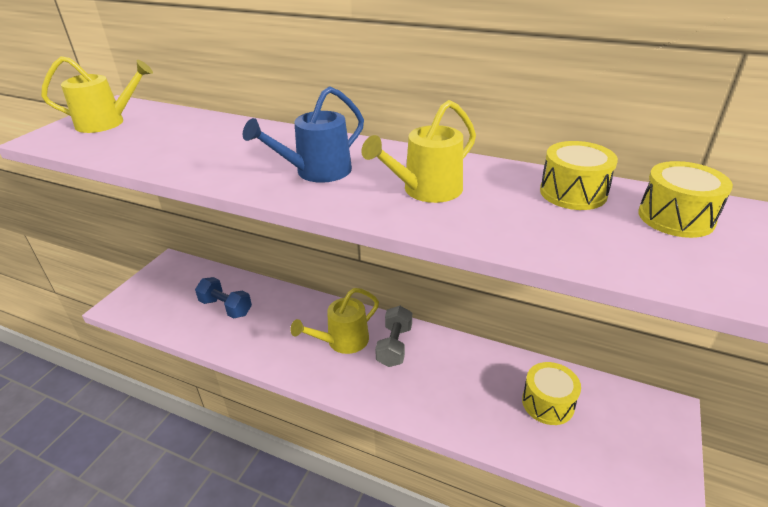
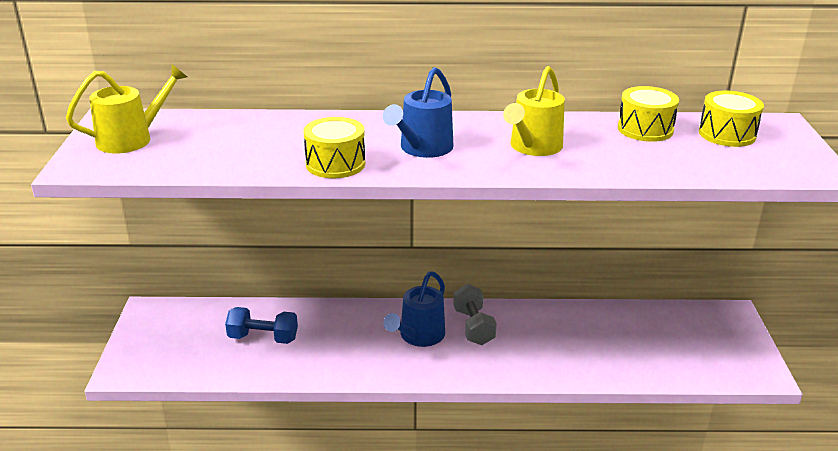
camera: 25 degrees left, 5 degrees down
yellow watering can [290,288,379,354] -> blue watering can [383,272,445,347]
yellow drum [522,362,581,425] -> yellow drum moved to [303,117,365,178]

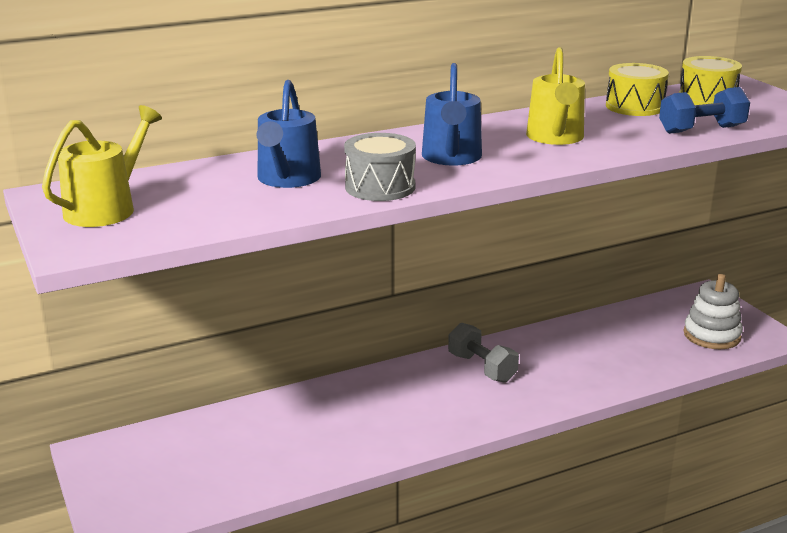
camera: 25 degrees left, 5 degrees down
blue dumbbell [225,307,298,344] -> blue dumbbell moved to [659,87,750,134]
yellow drum [303,117,365,178] -> grey drum [344,133,416,201]
blue watering can [383,272,445,347] -> blue watering can moved to [257,80,321,188]
none -> white stacking toy [683,274,743,349]

